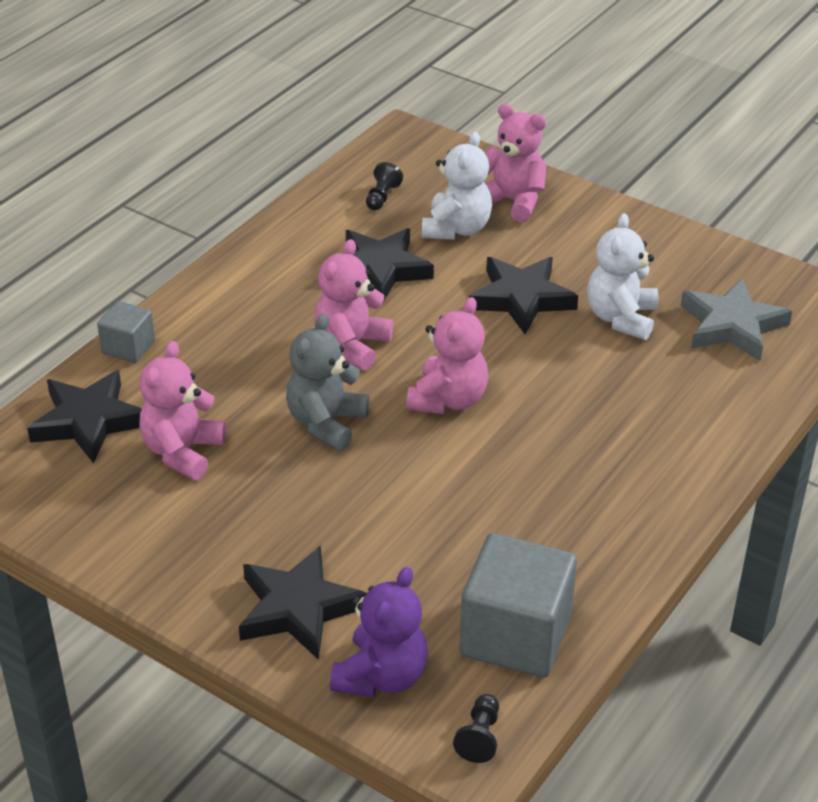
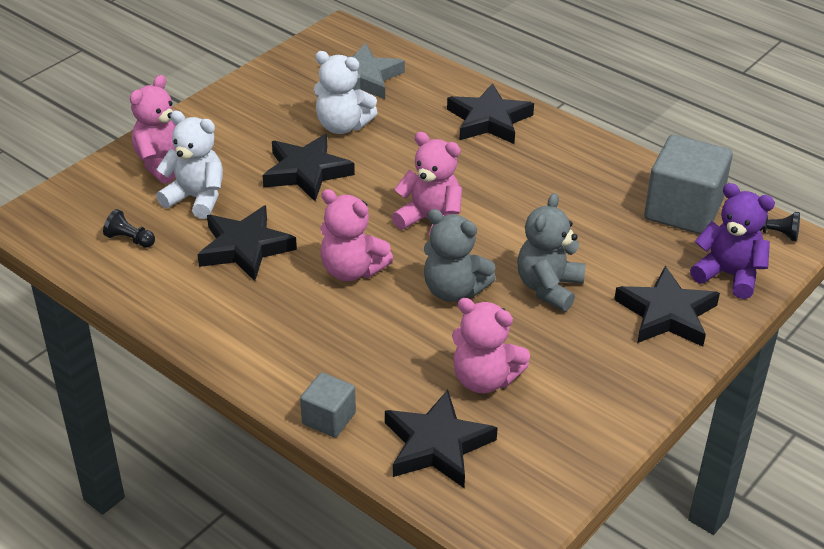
camera: 85 degrees left, 0 degrees up
none -> black star [447,83,534,144]
none -> grey teddy bear [517,193,586,312]

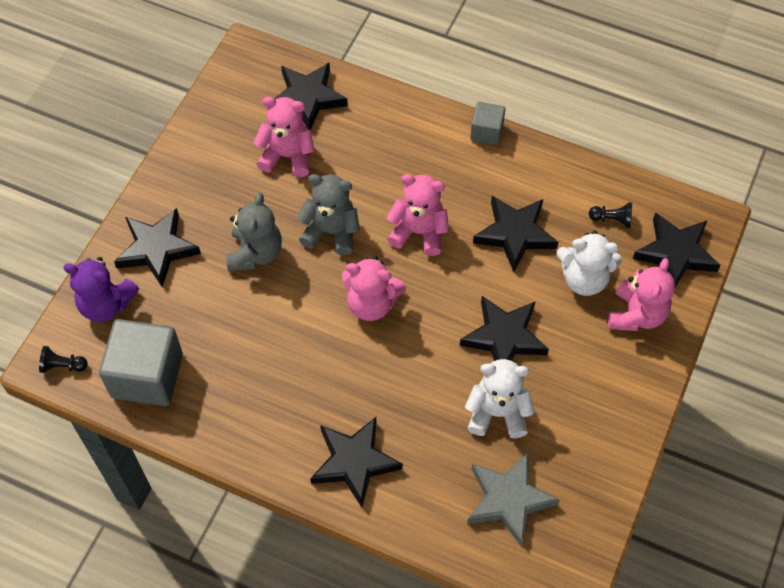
camera: 165 degrees right, 20 degrees up
grey cube [300,372,356,438] -> grey cube moved to [470,102,505,145]
none -> black star [633,212,721,287]

